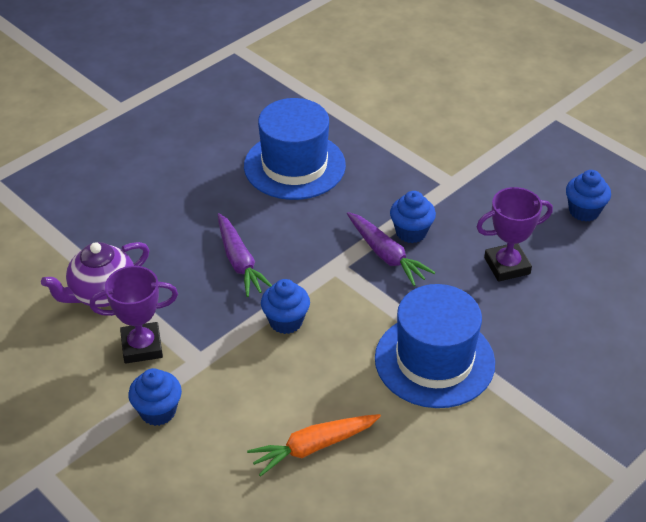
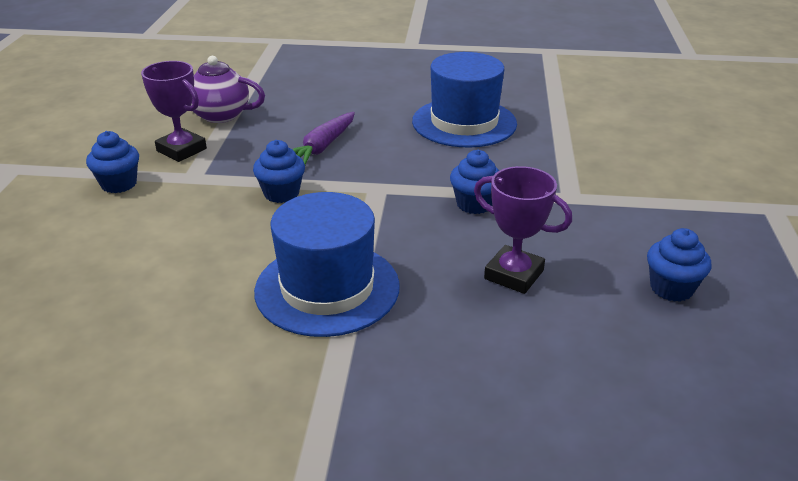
camera: 50 degrees right, 10 degrees down
orange carrot [247,414,381,477] -> none
purple carrot [347,212,435,286] -> none

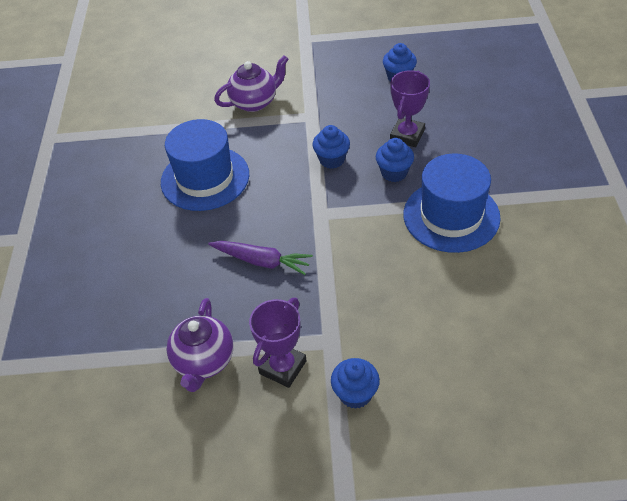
camera: 95 degrees left, 15 degrees up
blue cupcake [253,140,305,203] -> blue cupcake moved to [376,138,414,182]
none -> purple teapot [214,55,288,112]

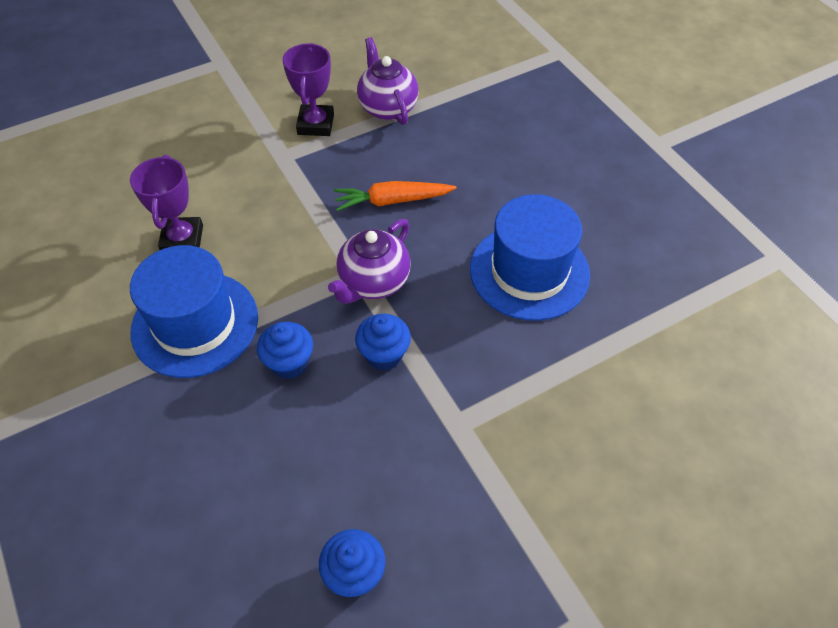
camera: 150 degrees right, 5 degrees up
purple carrot [208,241,313,275] -> orange carrot [334,181,457,211]
purple teapot [214,55,288,112] -> purple teapot moved to [328,219,411,304]
blue cupcake [331,358,380,409] -> none
purple trophy [390,70,430,147] -> purple trophy moved to [130,155,203,250]

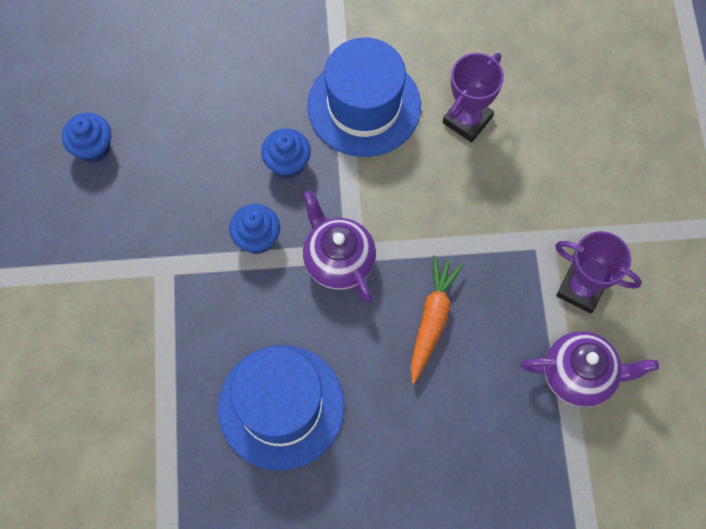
camera: 115 degrees right, 15 degrees up
purple trophy [130,155,203,250] -> purple trophy turned 75 degrees counterclockwise [443,53,504,142]

